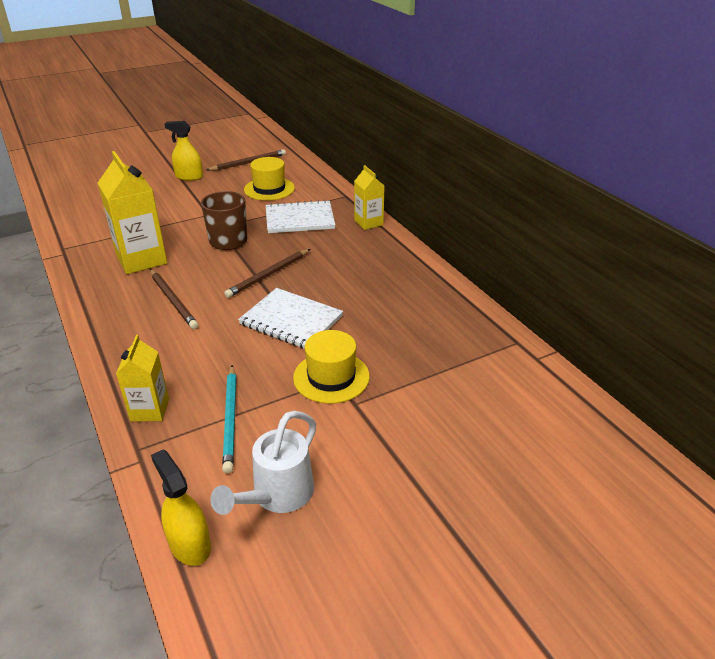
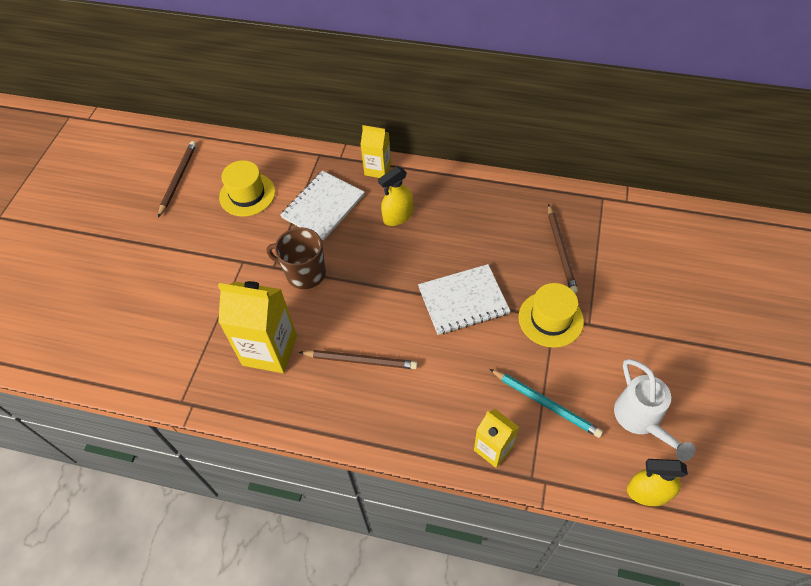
camera: 45 degrees left, 20 degrees up
yellow spray bottle [165,121,203,181] -> yellow spray bottle moved to [378,167,413,226]
brown pencil [224,249,310,298] -> brown pencil moved to [548,204,578,293]

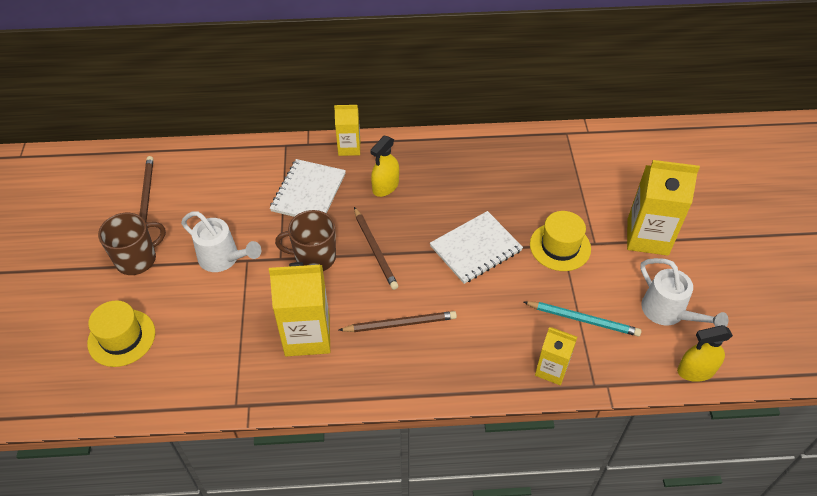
camera: 20 degrees left, 5 degrees down
yellow hat [219,160,275,216] -> yellow hat moved to [87,300,155,367]
brown pencil [548,204,578,293] -> brown pencil moved to [354,207,398,290]
none -> brown mug [98,213,166,275]
none -> white watering can [181,211,261,272]
none -> yellow carton [627,160,700,256]

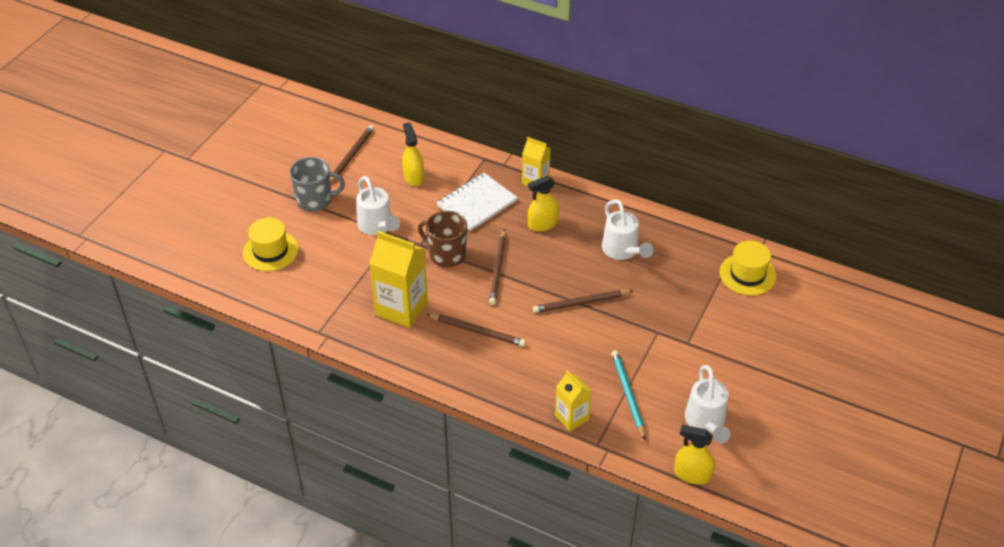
camera: 30 degrees right, 5 degrees down
brown mug [98,213,166,275] -> grey mug [290,157,345,211]
white notebook [430,211,523,284] -> brown pencil [533,290,633,313]
turquoise pencil [524,301,641,337] -> turquoise pencil turned 150 degrees counterclockwise [612,350,646,439]
yellow hat [530,211,591,271] -> yellow hat moved to [720,241,776,295]
yellow carton [627,160,700,256] -> none
none -> yellow spray bottle [402,123,424,186]
none -> white watering can [602,199,653,260]

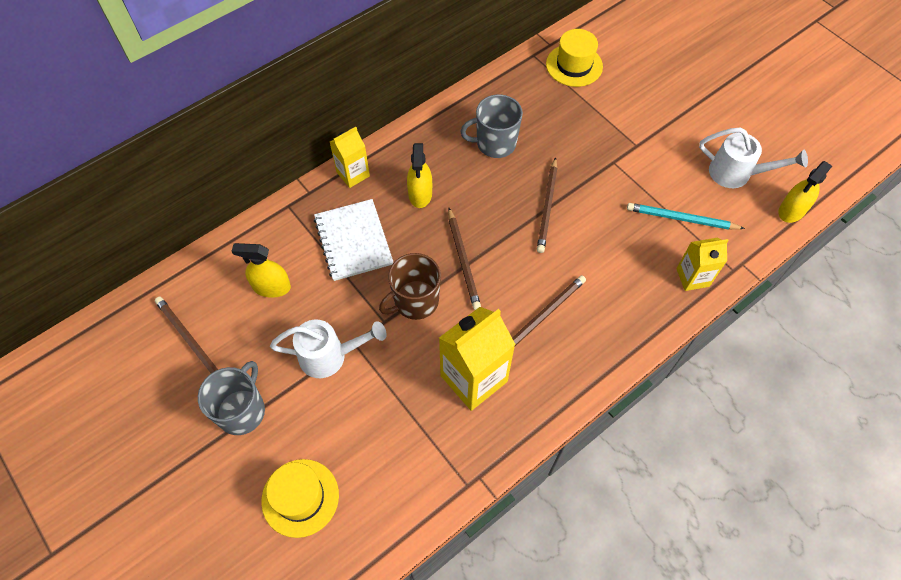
camera: 65 degrees left, 15 degrees up
brown pencil [489,229,506,305] -> brown pencil turned 45 degrees clockwise [448,208,481,310]
white watering can [602,199,653,260] -> grey mug [460,94,523,158]

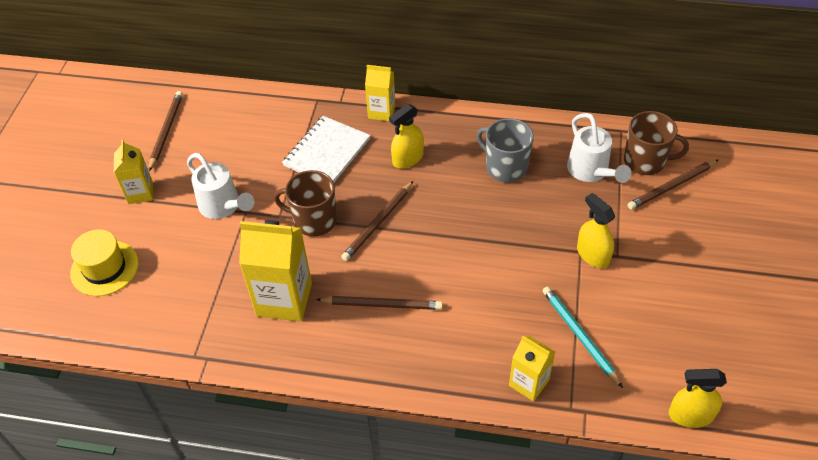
camera: 50 degrees right, 10 degrees down
grey mug [198,361,265,435] -> yellow carton [114,140,153,204]
yellow spray bottle [231,243,291,298] -> yellow spray bottle moved to [577,193,615,268]
brown pencil [537,157,557,253] -> brown pencil moved to [628,160,718,210]
yellow hat [546,29,603,87] -> brown mug [624,111,689,175]
white watering can [699,127,808,188] -> white watering can moved to [567,113,631,183]

